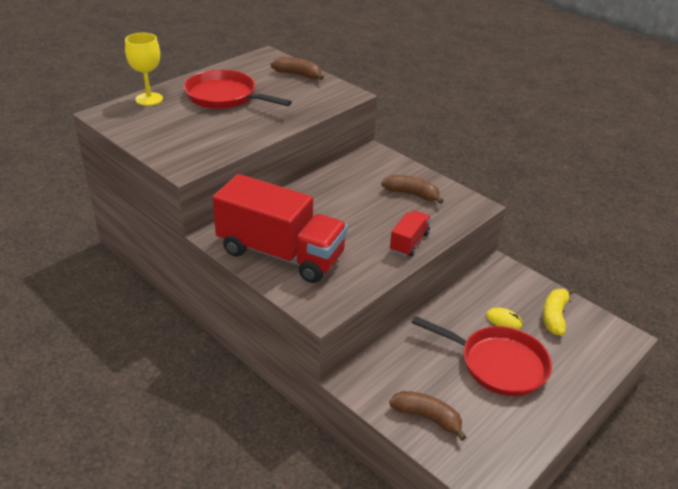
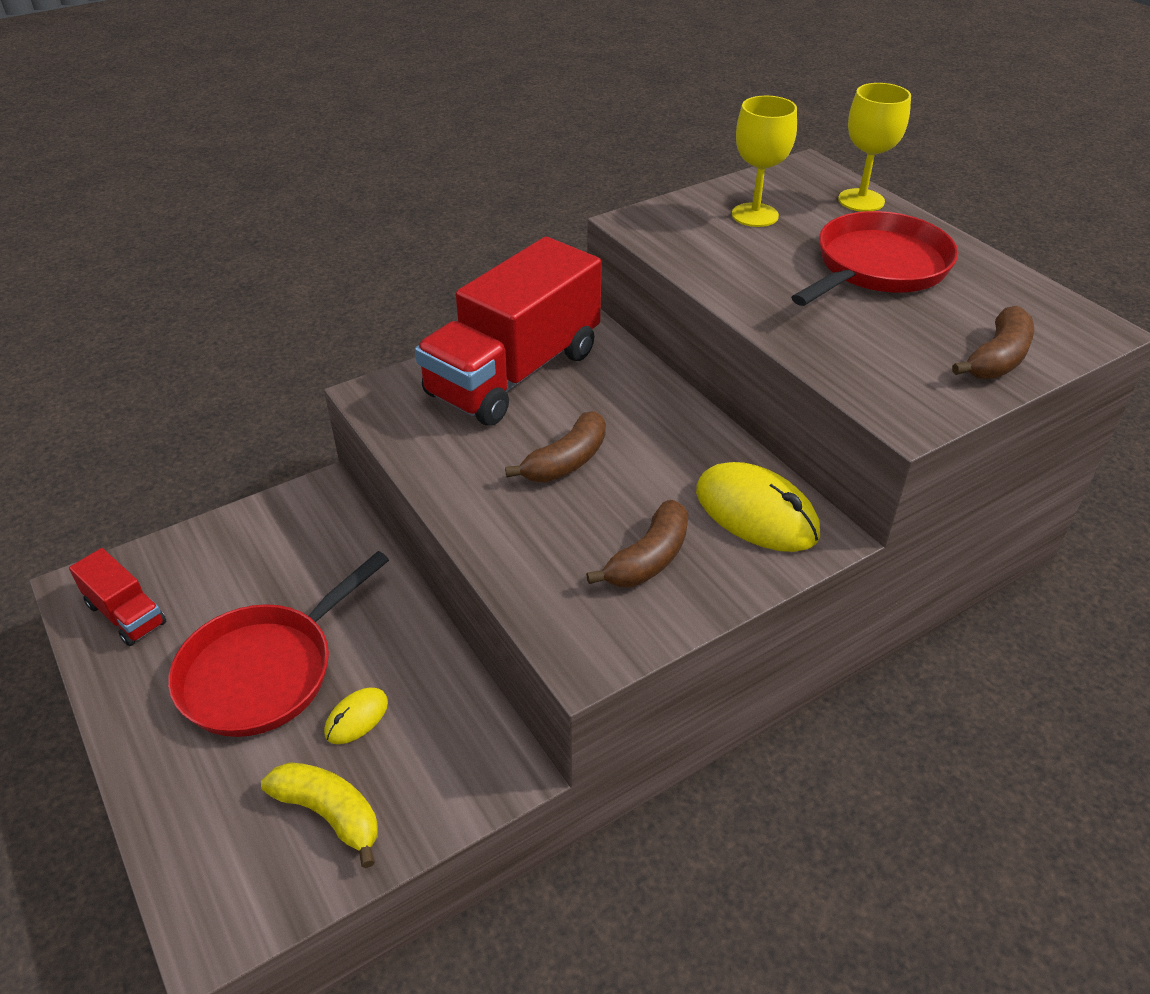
camera: 105 degrees right, 5 degrees up
brown banana [389,391,467,441] -> brown banana moved to [505,411,606,482]
red truck [390,210,431,256] -> red truck moved to [69,548,166,646]
none -> yellow mouse [696,462,820,552]
none -> yellow goblet [732,96,797,227]

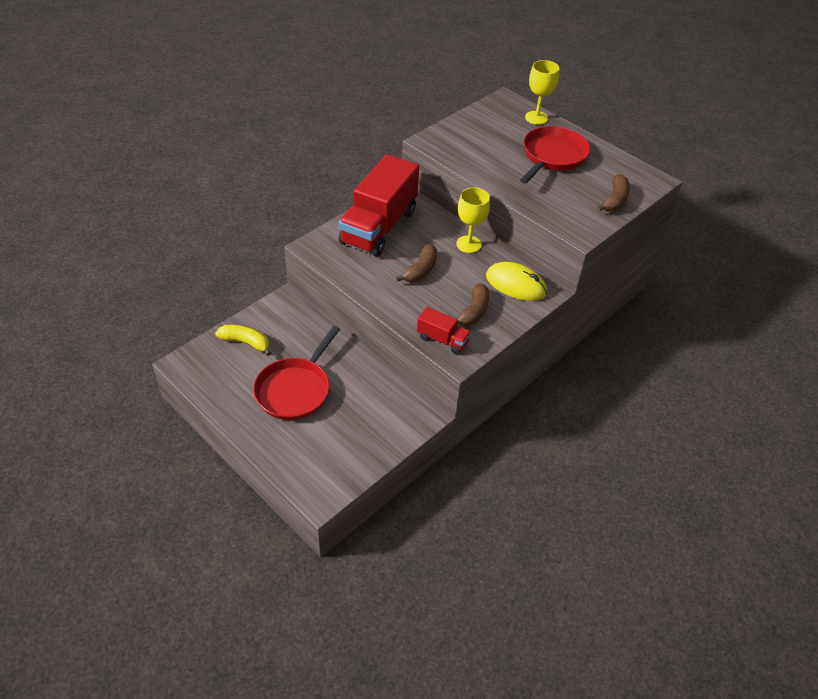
camera: 15 degrees left, 5 degrees up
red truck [69,548,166,646] -> red truck moved to [417,307,471,354]
yellow banana [261,762,378,868] -> yellow banana moved to [215,325,271,356]
yellow mouse [324,687,388,744] -> none
yellow goblet [732,96,797,227] -> yellow goblet moved to [456,188,490,253]

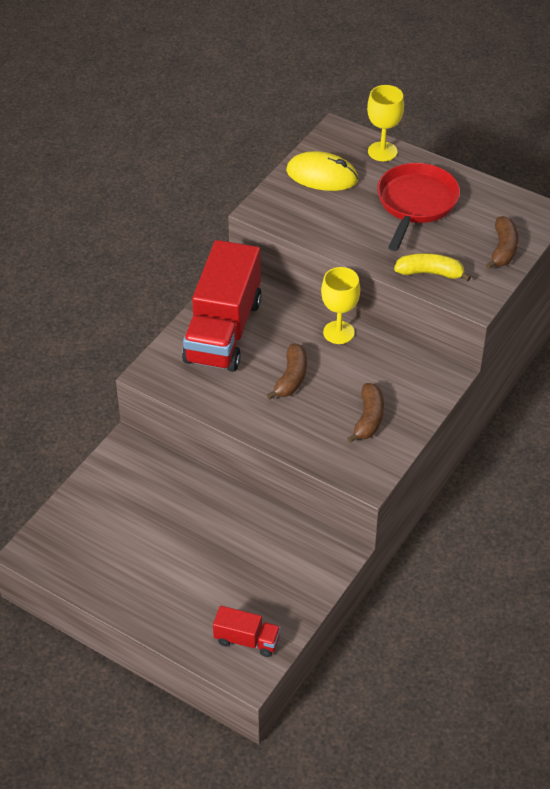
camera: 10 degrees left, 0 degrees up
yellow banana [215,325,271,356] -> yellow banana moved to [394,253,471,281]
red pan [253,326,340,420] -> none
red truck [417,307,471,354] -> red truck moved to [213,606,281,657]
yellow mouse [486,262,547,301] -> yellow mouse moved to [286,151,358,191]

